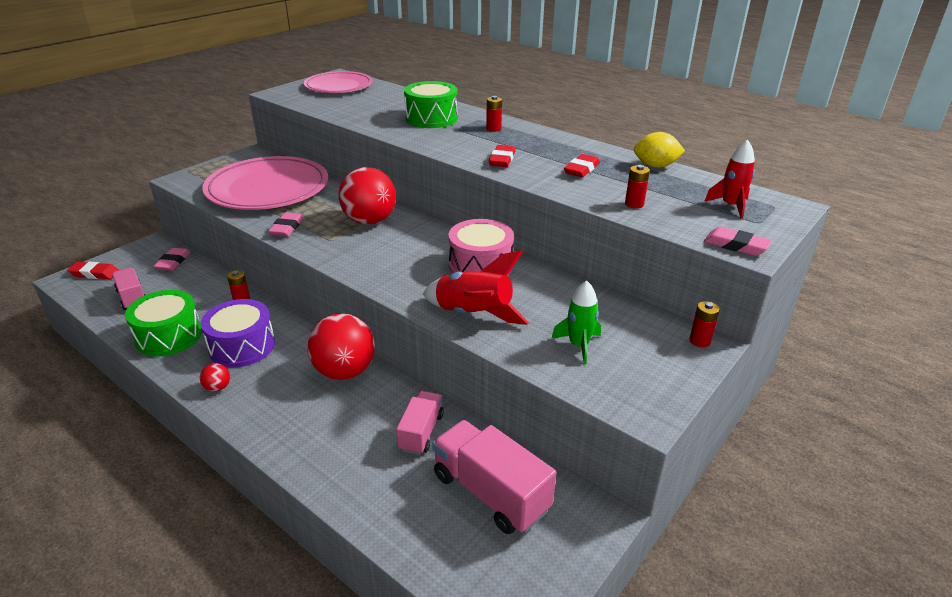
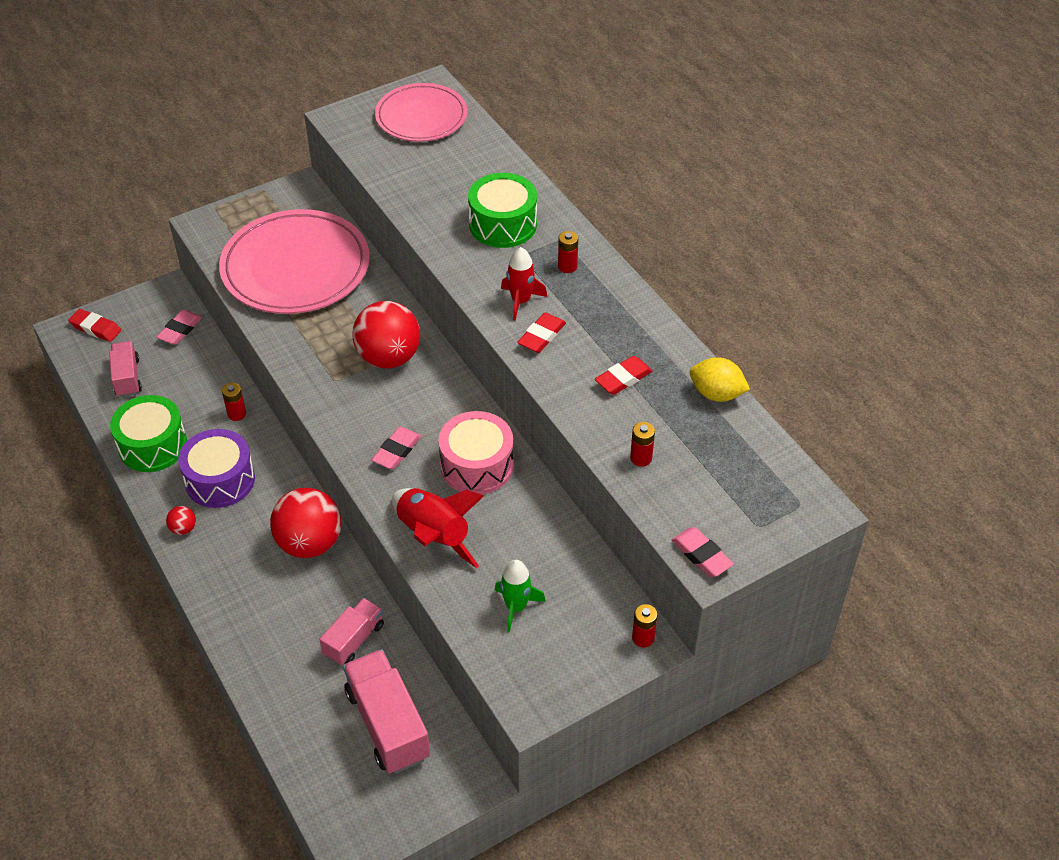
camera: 20 degrees right, 15 degrees up
pink eraser [268,212,304,237] -> pink eraser moved to [372,427,421,469]
red rocket [704,140,755,218] -> red rocket moved to [501,247,547,321]

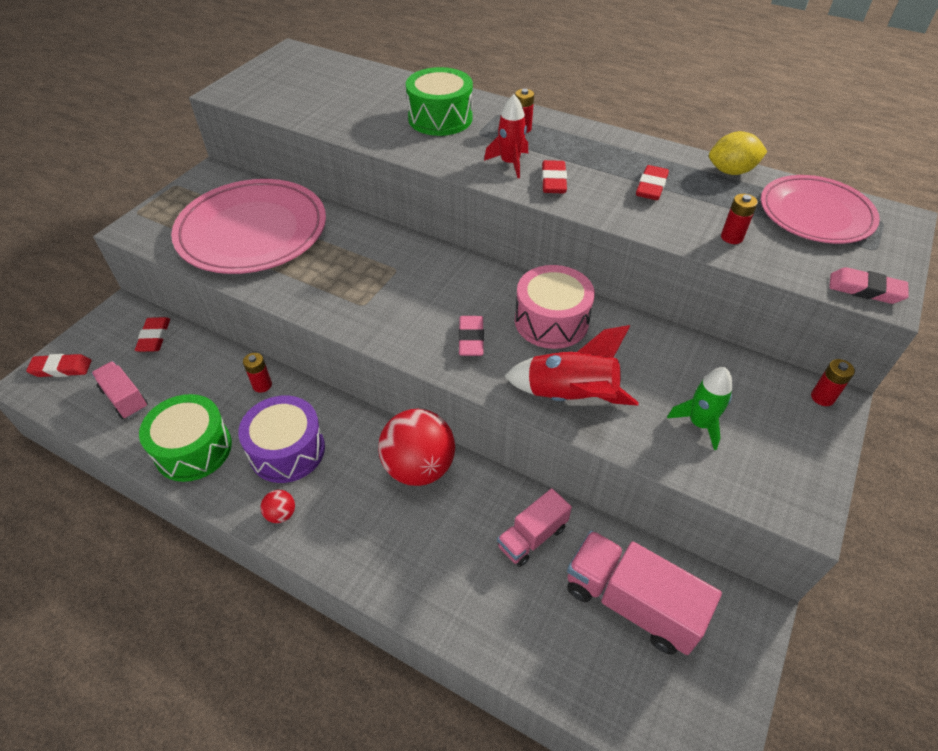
camera: 30 degrees left, 0 degrees up
pink eraser [156,310,202,345] -> red eraser [135,317,170,352]
pink truck [319,598,384,665] -> pink truck turned 135 degrees counterclockwise [497,488,572,567]
red ball [352,301,420,369] -> none
pink plate [375,83,468,142] -> pink plate moved to [761,175,880,244]

